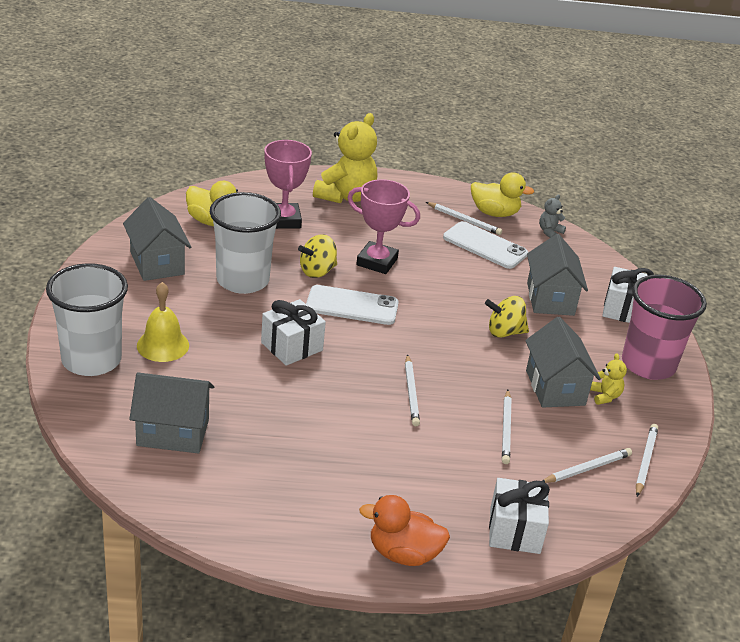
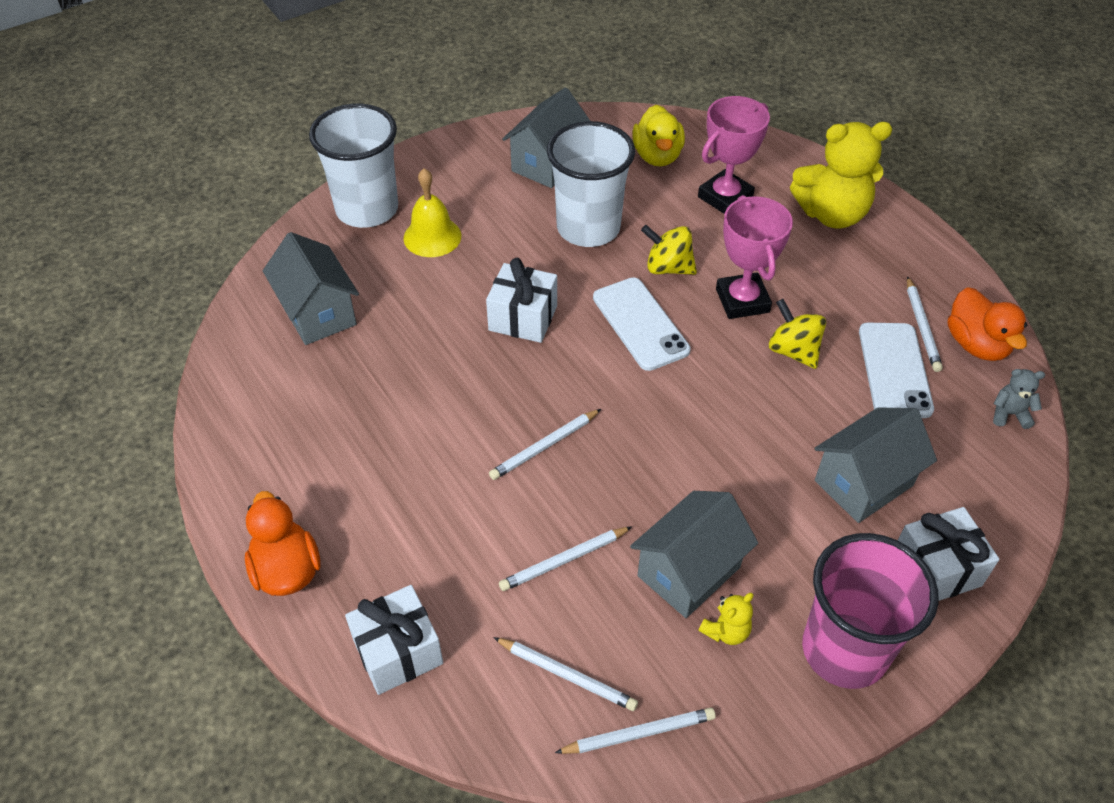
camera: 60 degrees right, 15 degrees up
yellow duck [471,172,534,217] -> orange duck [948,287,1027,361]
yellow spinning top [485,296,529,338] -> yellow spinning top moved to [769,299,826,369]

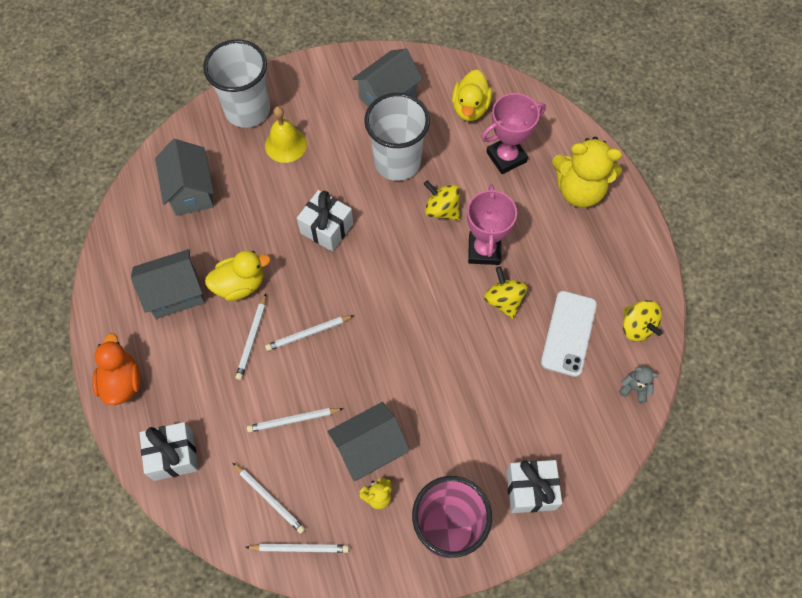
camera: 15 degrees right, 15 degrees up
white phone [593,278,691,371] -> none
grey house [814,407,937,523] -> grey house moved to [131,249,205,319]
white pencil [907,276,943,372] -> white pencil moved to [235,294,266,380]
orange duck [948,287,1027,361] -> yellow spinning top [623,300,663,341]
none -> yellow duck [205,251,271,301]

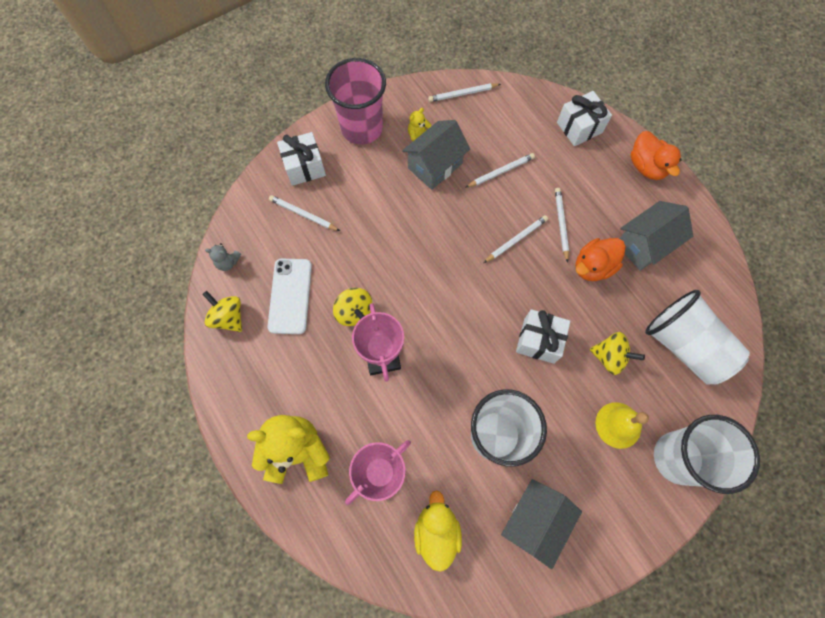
camera: 165 degrees right, 5 degrees up
grey house [155,139,214,216] -> white cup [645,290,750,385]
yellow duck [205,251,271,301] -> orange duck [575,238,626,281]
white pencil [232,462,305,534] -> white pencil moved to [269,195,340,231]
yellow spinning top [424,180,460,221] -> yellow spinning top moved to [590,332,645,375]

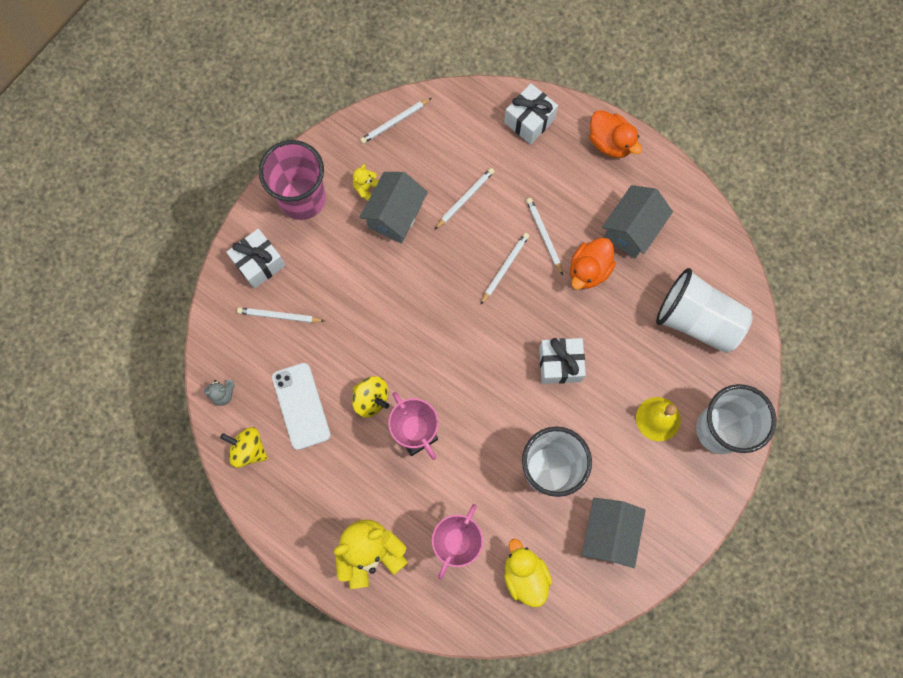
camera: 20 degrees left, 5 degrees up
yellow spinning top [590,332,645,375] -> none

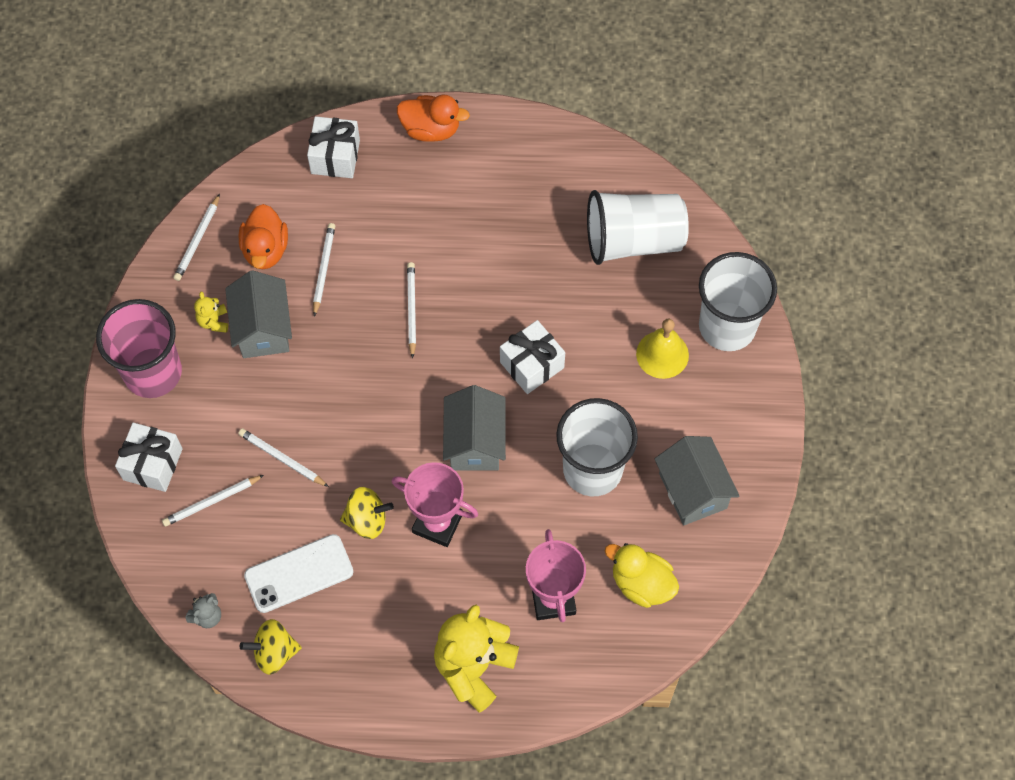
camera: 35 degrees left, 10 degrees down
white phone [272,363,331,450] -> white phone turned 60 degrees counterclockwise [244,534,354,613]
white pencil [526,198,563,275] -> white pencil moved to [238,428,329,487]
orange duck [570,238,616,290] -> orange duck moved to [239,204,288,269]
grey house [602,185,673,258] -> grey house moved to [443,385,506,470]

